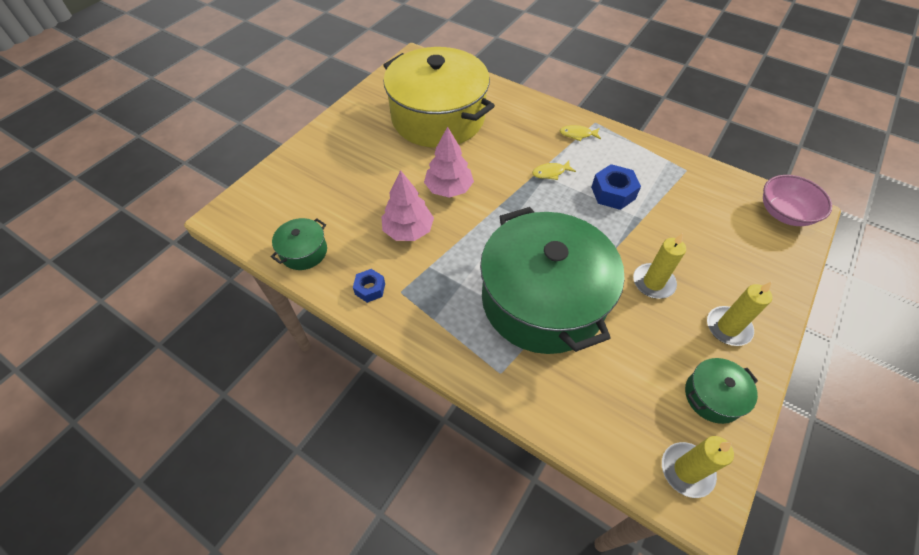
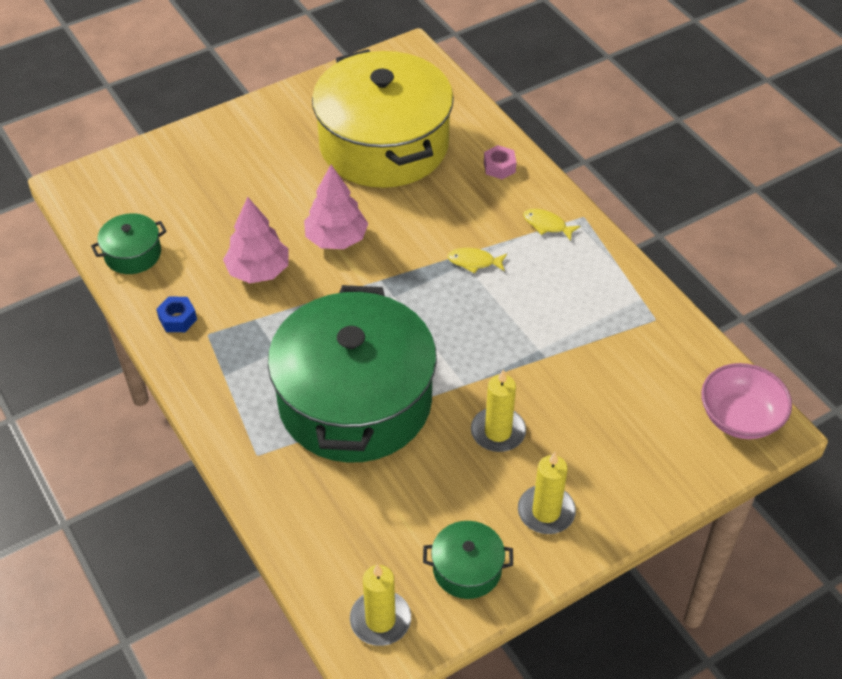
camera: 25 degrees right, 5 degrees down
blue nut [591,164,641,210] -> none
none -> pink nut [484,145,517,179]

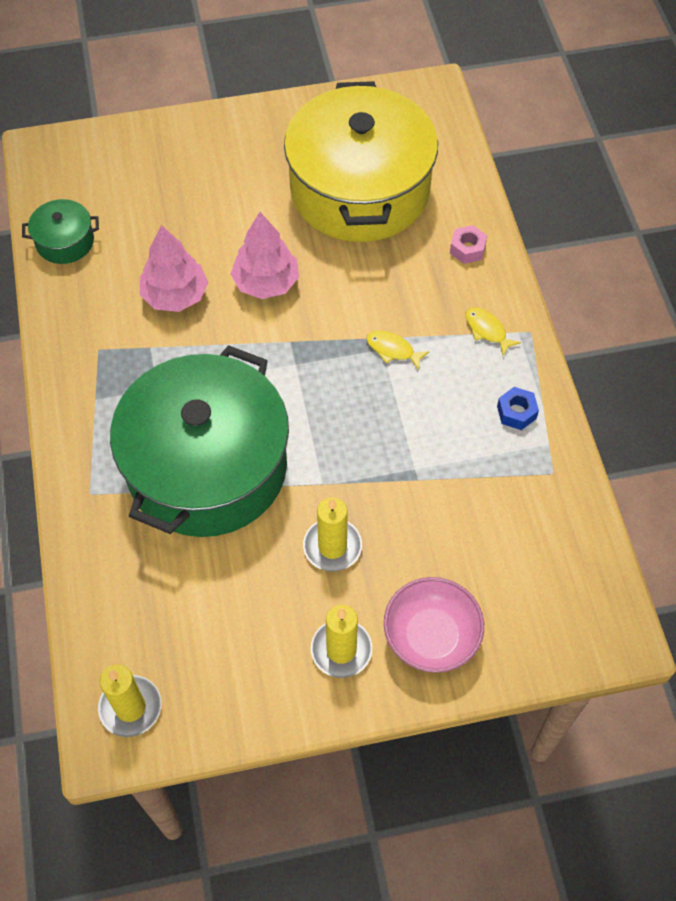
camera: 20 degrees right, 10 degrees up
blue nut [156,297,197,332] -> blue nut moved to [497,387,539,430]
green pot [423,521,513,599] -> none
pink bowl [701,363,792,439] -> pink bowl moved to [384,577,484,673]

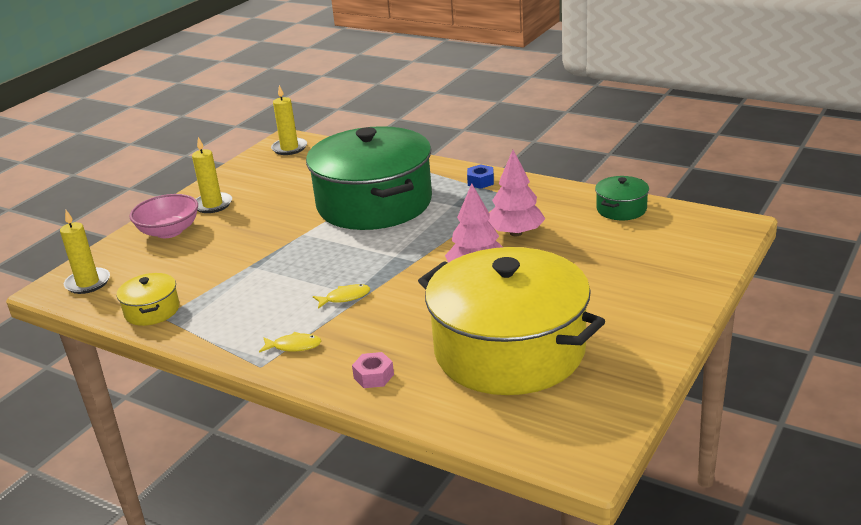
camera: 135 degrees right, 30 degrees down
yellow candle [303,497,362,571] -> yellow candle moved to [60,210,110,294]
blue nut [497,387,539,430] -> blue nut moved to [467,164,494,189]
none -> yellow pot [117,273,179,326]

